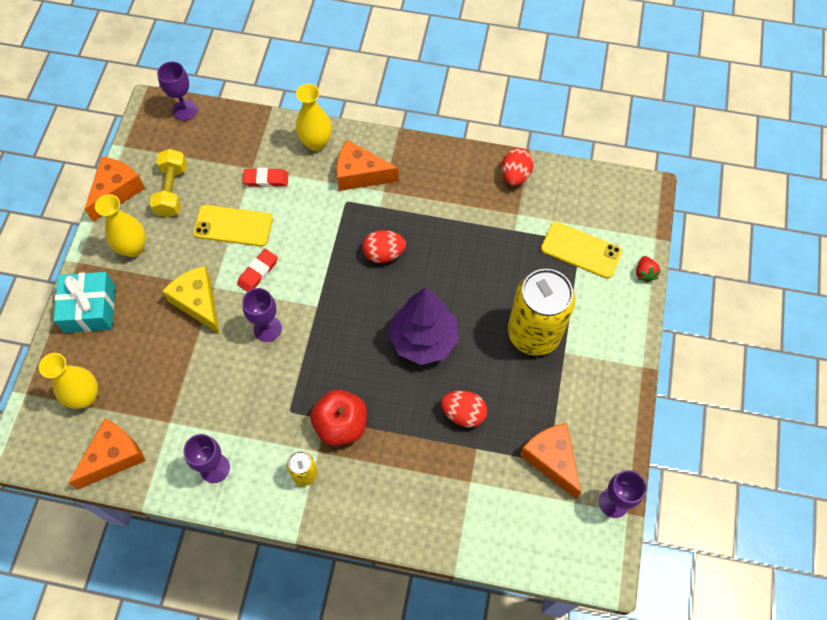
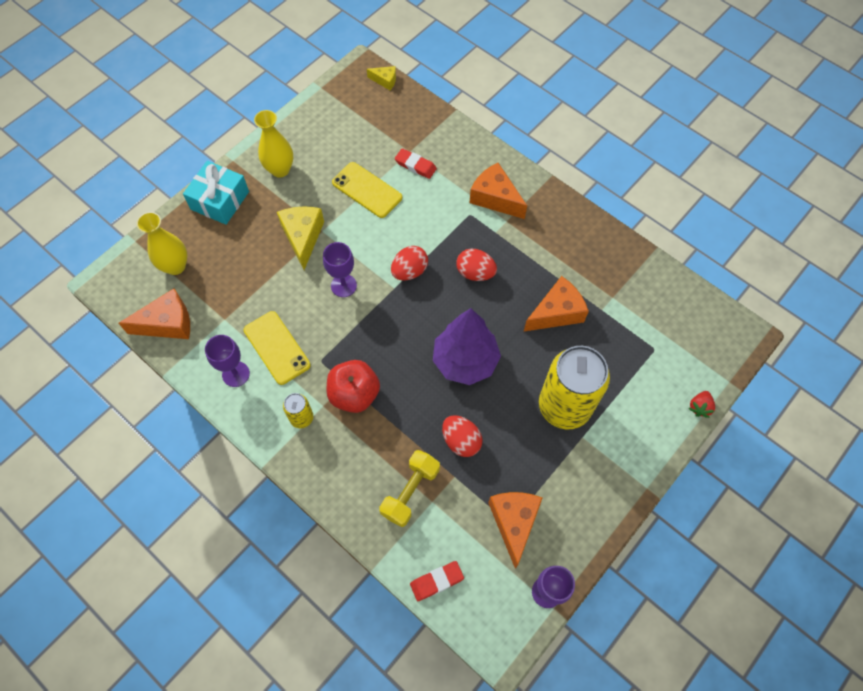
camera: 30 degrees right, 0 degrees up
orange cheese [85,156,145,222] -> orange cheese moved to [524,276,589,331]
yellow dumbbell [150,149,187,217] -> yellow dumbbell moved to [379,450,440,527]
purple goblet [157,61,198,121] -> yellow cheese [367,66,396,90]
red eraser [237,249,278,292] -> red eraser moved to [410,561,464,601]
yellow vase [296,84,332,151] -> none
red egg [501,148,534,186] -> red egg moved to [391,246,428,281]
yellow phone [541,222,622,279] -> yellow phone moved to [244,311,311,385]

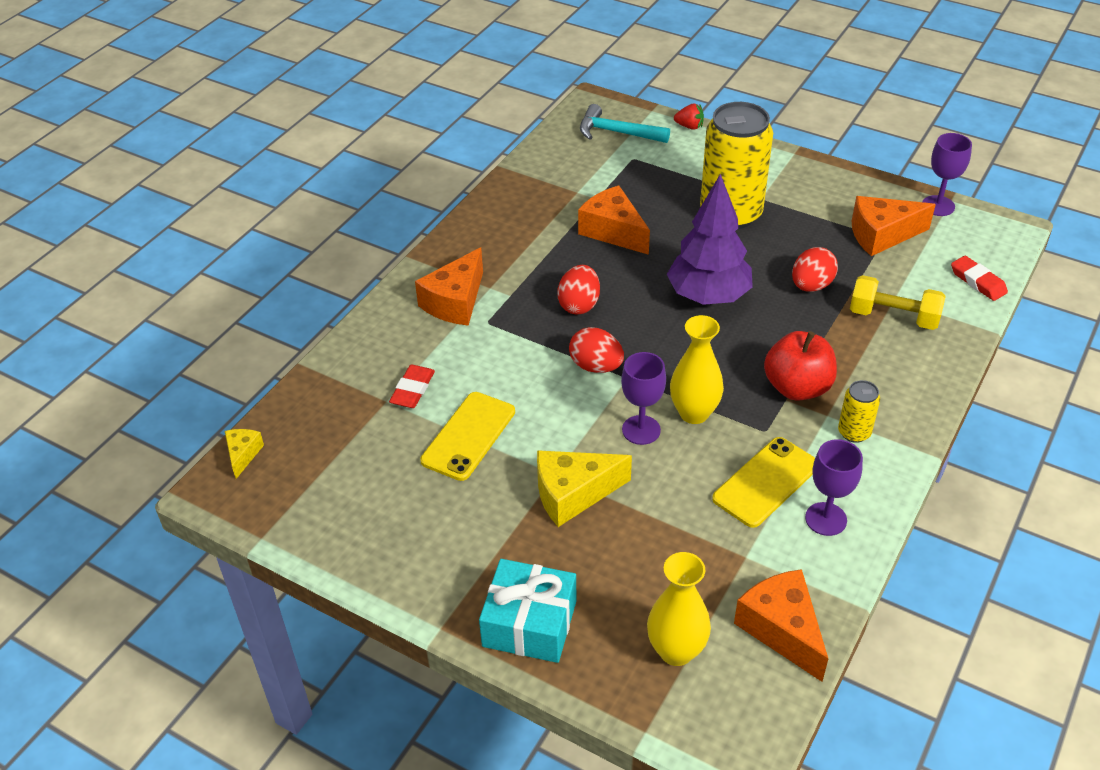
camera: 100 degrees left, 20 degrees down
yellow vase [254,110,293,178] -> yellow vase moved to [670,315,724,424]
none -> turquoise hammer [580,104,670,143]

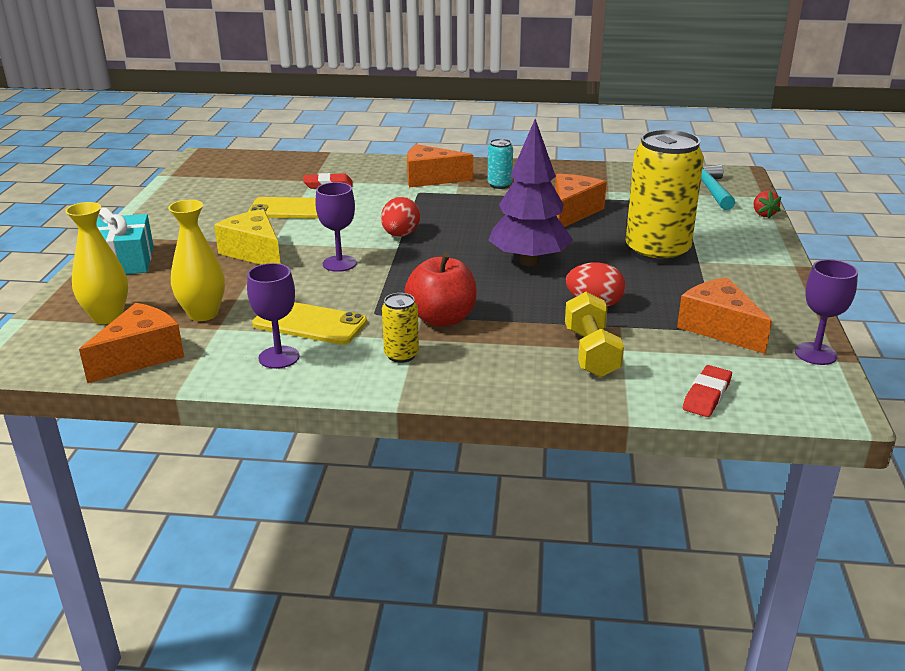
camera: 65 degrees right, 15 degrees down
yellow cheese [225,429,264,479] -> none
red egg [557,265,600,315] -> none
yellow vase [670,315,724,424] -> yellow vase moved to [168,200,225,321]
none -> turquoise can [488,139,513,189]

